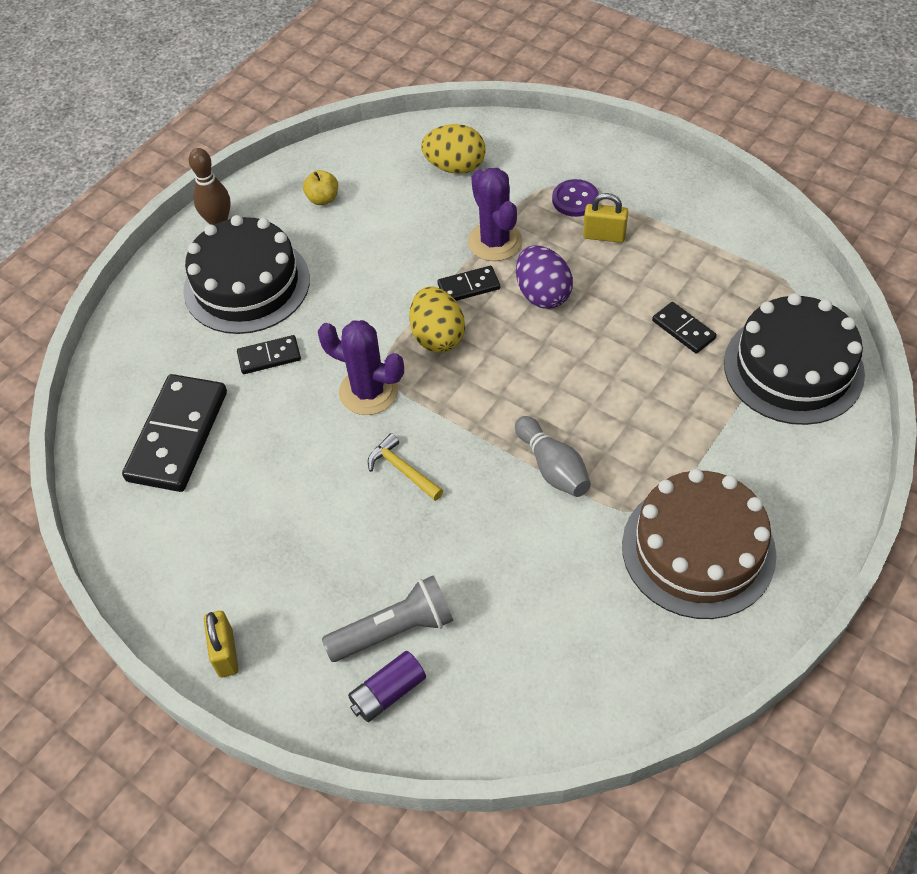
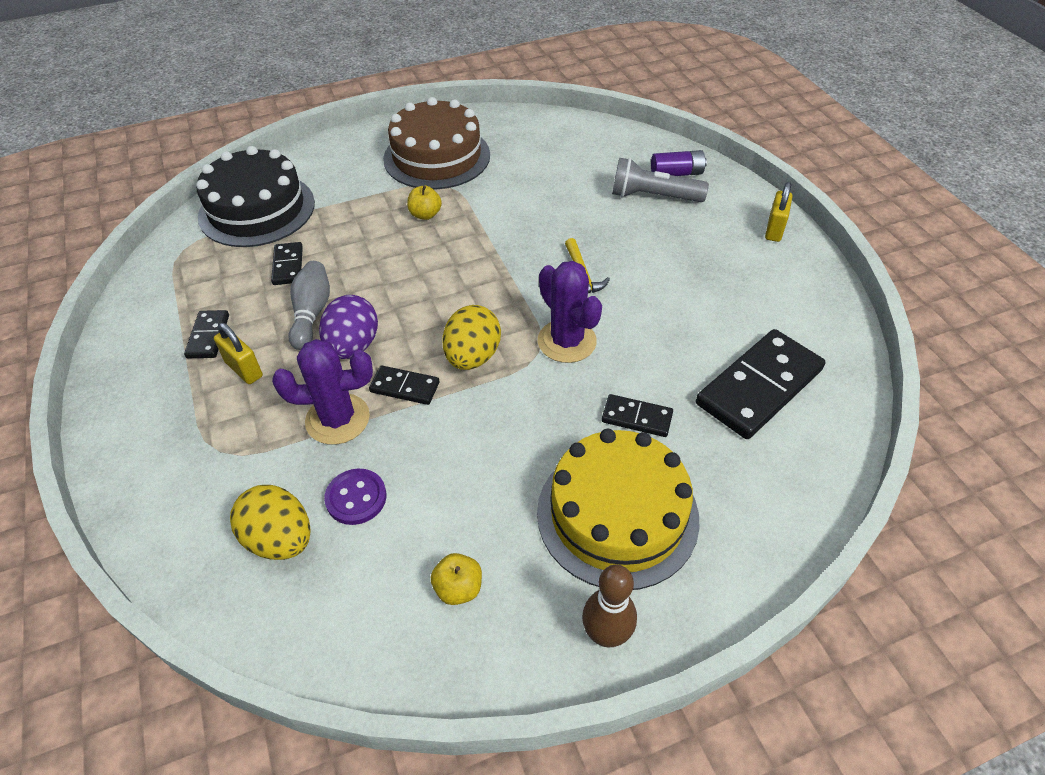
camera: 150 degrees left, 5 degrees down
black cake [183,215,310,334] -> yellow cake [537,429,700,590]
purple cactus [468,168,522,261] -> purple cactus turned 75 degrees clockwise [272,339,373,445]
grey bowling pin [515,416,591,497] -> grey bowling pin moved to [288,261,330,350]
purple button [552,179,599,217] -> purple button moved to [324,469,387,525]
none -> black domino [184,310,229,358]
none -> yellow apple [407,186,442,220]

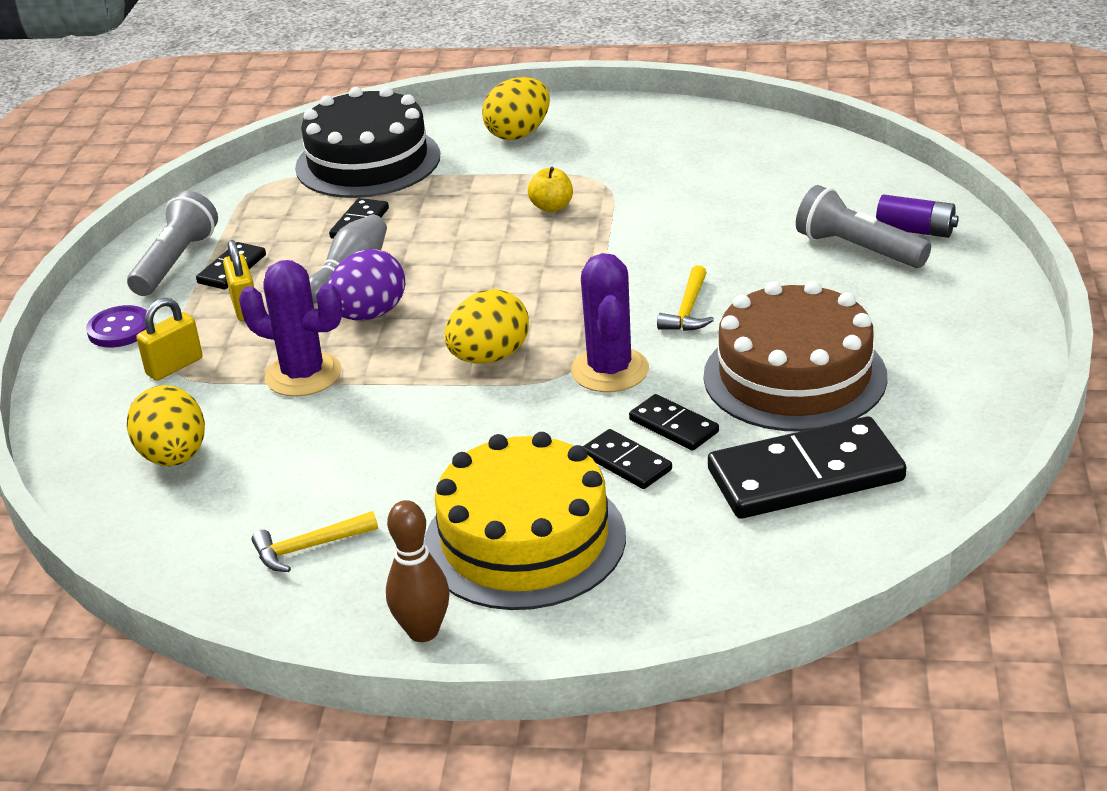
camera: 30 degrees right, 15 degrees down
purple button [324,469,387,525] -> purple button moved to [86,305,147,348]
black domino [369,366,440,405] -> black domino moved to [629,394,719,451]
brown cake [383,97,490,189] -> brown cake moved to [704,281,887,432]
yellow apple [431,553,482,605] -> yellow hammer [252,511,378,572]
yellow padlock [765,182,793,242] -> yellow padlock moved to [136,298,203,381]
none -> grey flashlight [127,191,218,296]
none -> yellow egg [482,77,550,140]

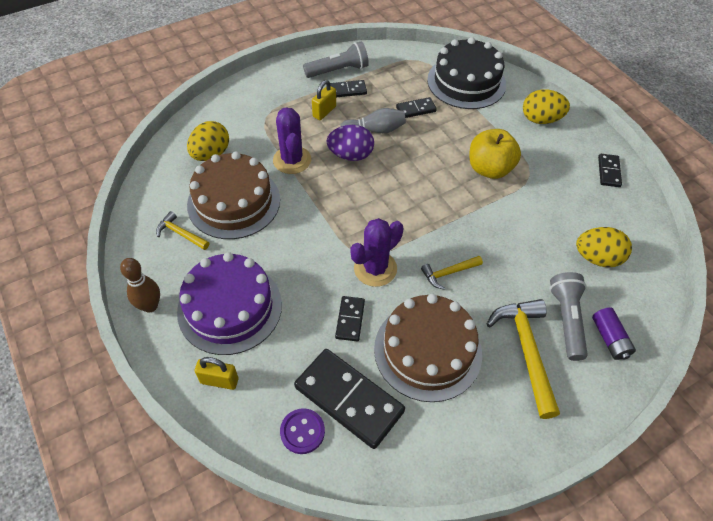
camera: 50 degrees right, 20 degrees up
purple button [86,305,147,348] -> purple button moved to [280,408,325,454]
yellow padlock [136,298,203,381] -> yellow padlock moved to [195,357,239,390]
yellow cake [424,432,626,610] -> purple cake [177,252,282,355]
yellow egg [444,289,529,363] -> yellow egg moved to [576,227,632,267]
yellow apple [528,167,573,212] -> yellow apple [469,129,521,179], size x1.92
black domino [583,429,672,489] -> black domino moved to [598,154,622,187]
none -> brown cake [187,151,280,239]
none -> yellow hammer [487,299,560,419]

